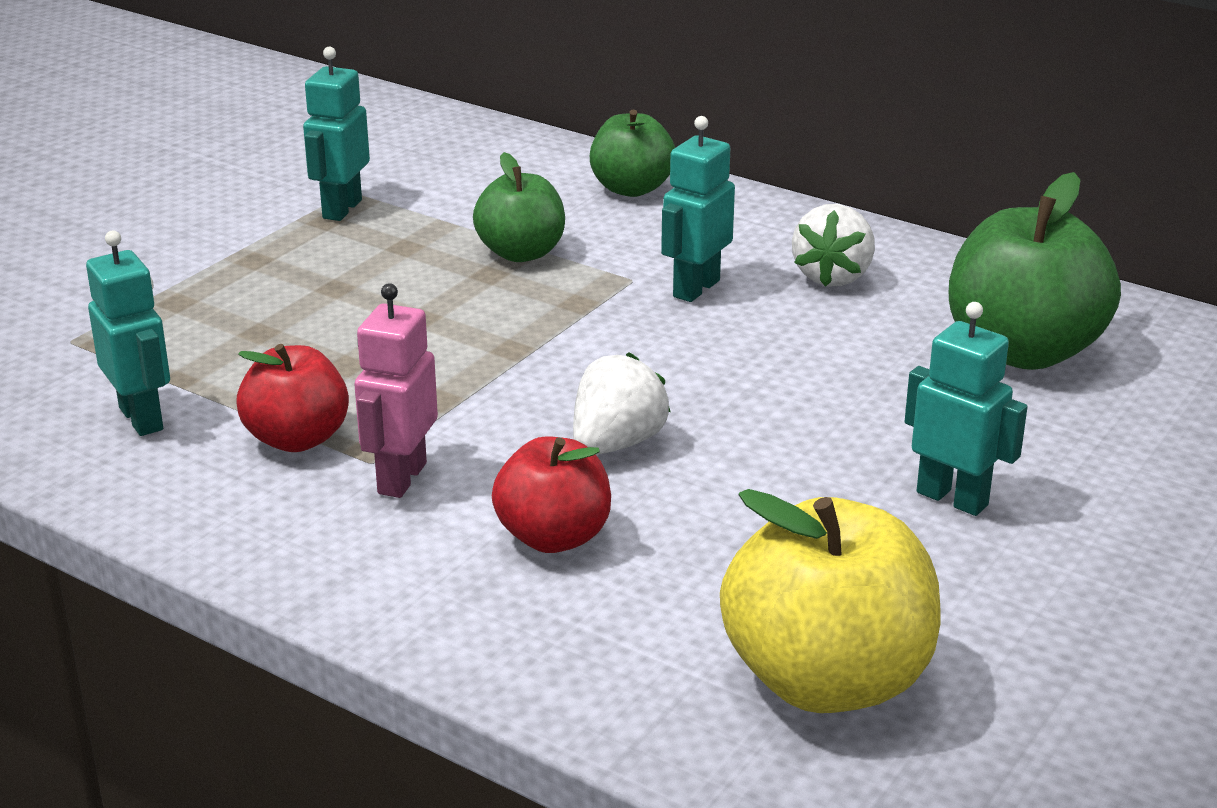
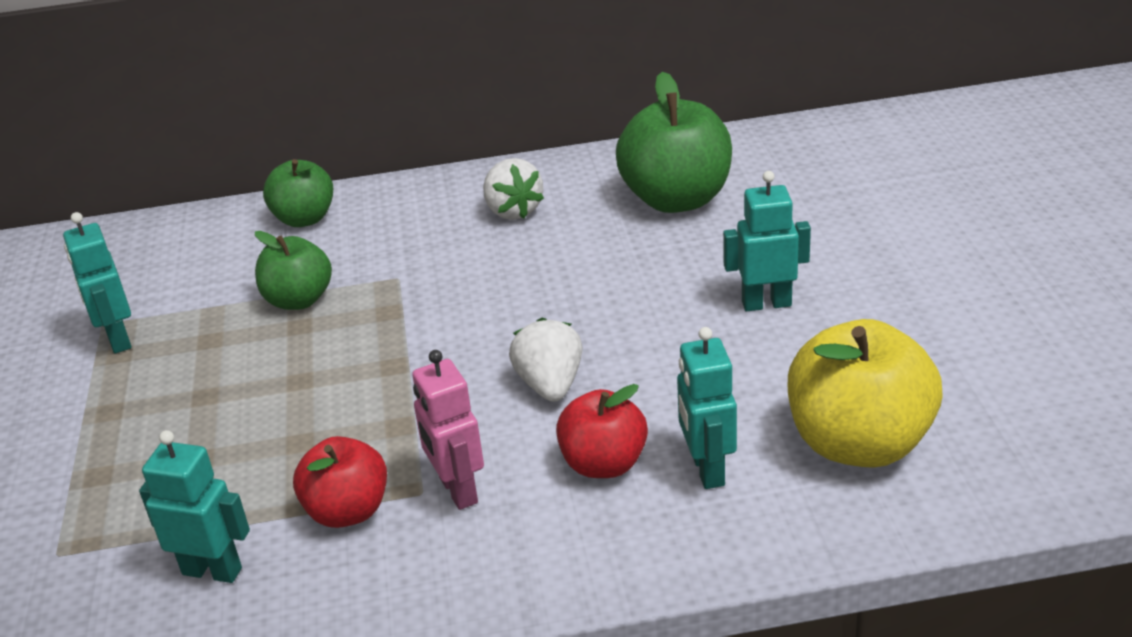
camera: 40 degrees left, 5 degrees up
turquoise robot [661,116,735,302] -> turquoise robot moved to [677,327,737,489]

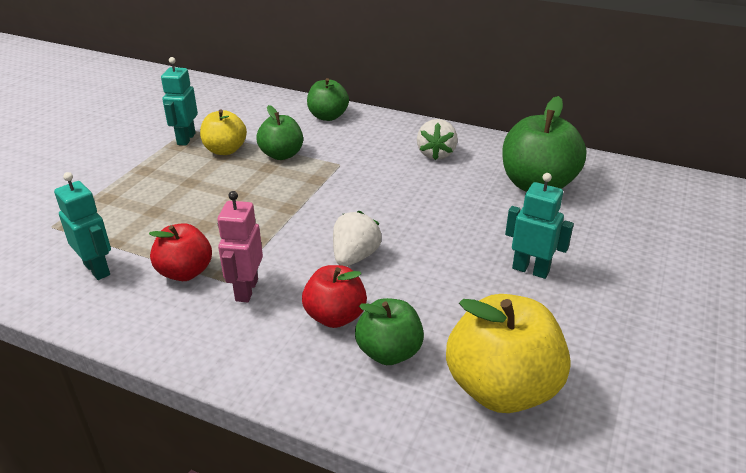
camera: 30 degrees right, 0 degrees up
turquoise robot [677,327,737,489] -> green apple [355,298,424,365]
none -> yellow apple [200,110,247,155]

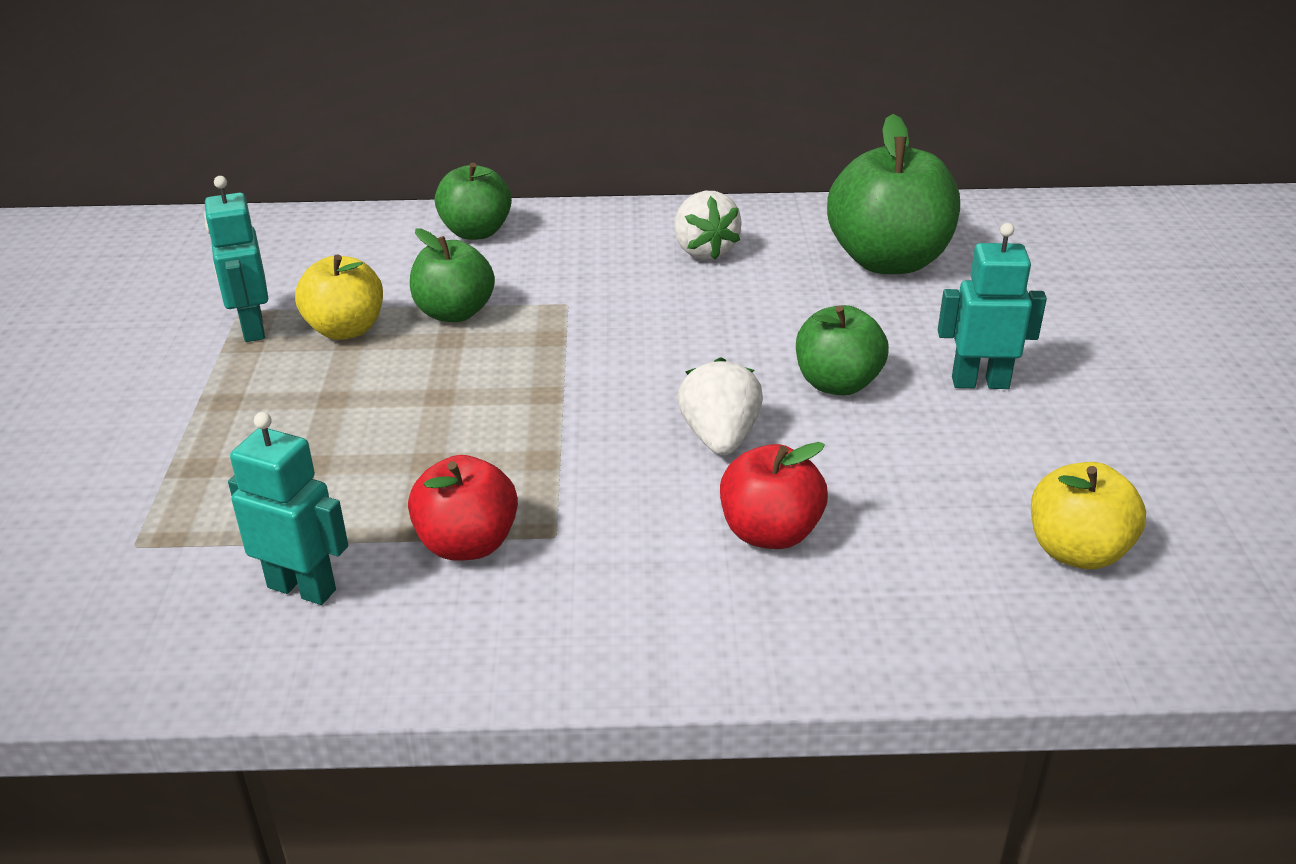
camera: 25 degrees left, 0 degrees up
pink robot [217,191,263,302] -> none
green apple [355,298,424,365] -> green apple moved to [796,305,889,396]
yellow apple [446,294,570,413] -> yellow apple [1031,462,1146,569], size x0.61

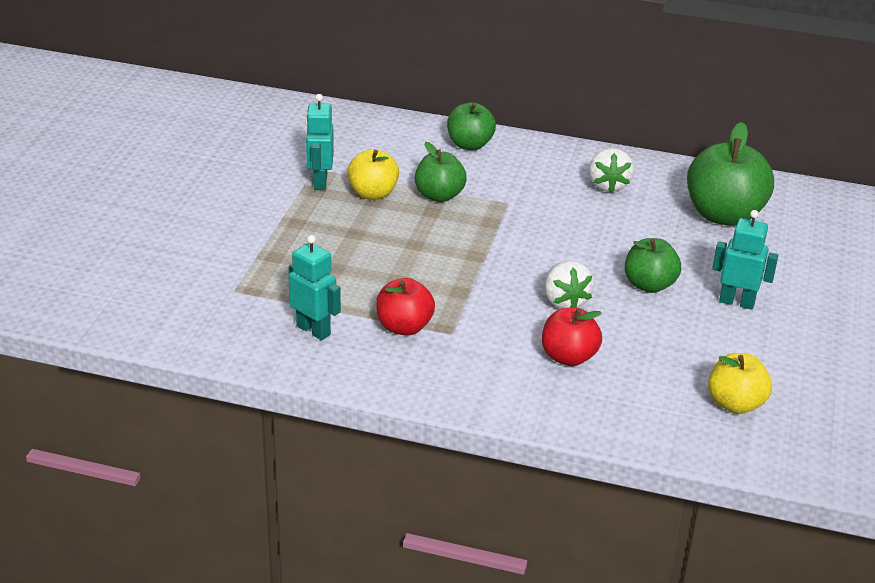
camera: 15 degrees right, 0 degrees up
white strawberry [677,357,763,455] -> white strawberry turned 150 degrees clockwise [544,261,594,309]

